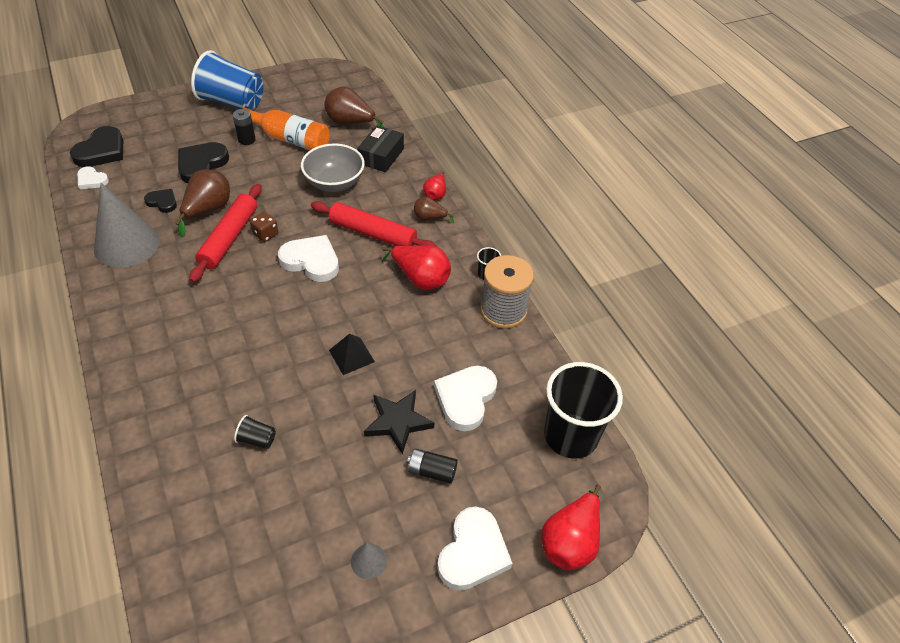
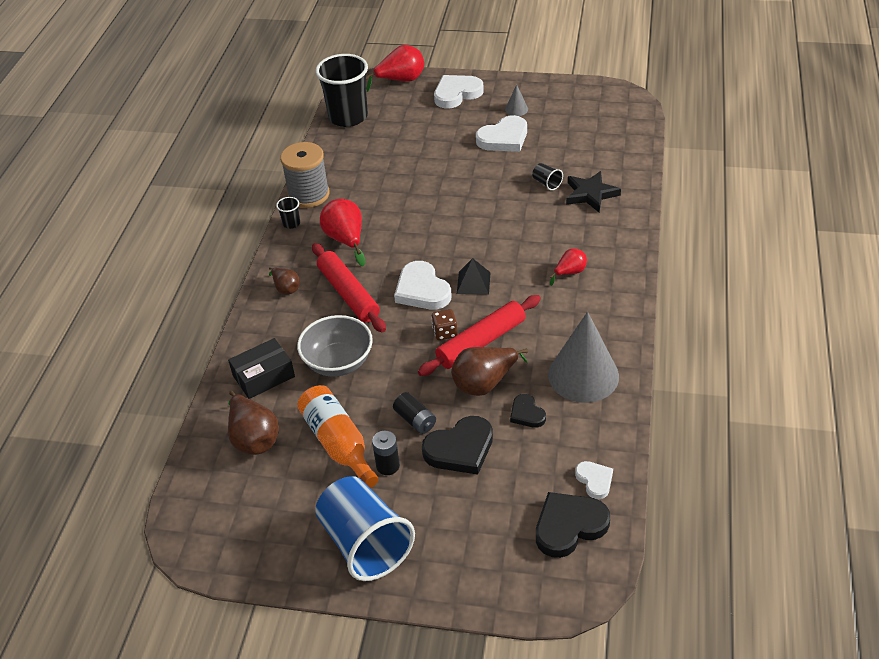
camera: 140 degrees left, 5 degrees down
black pyramid [329,334,375,375] -> black pyramid moved to [457,258,491,295]
black star [364,390,434,455] -> black star moved to [566,171,621,212]
black battery [407,448,458,484] -> black battery moved to [393,392,436,434]
red pear [423,172,446,200] -> red pear moved to [550,248,587,286]
white heart [434,366,497,431] -> white heart moved to [476,115,527,152]

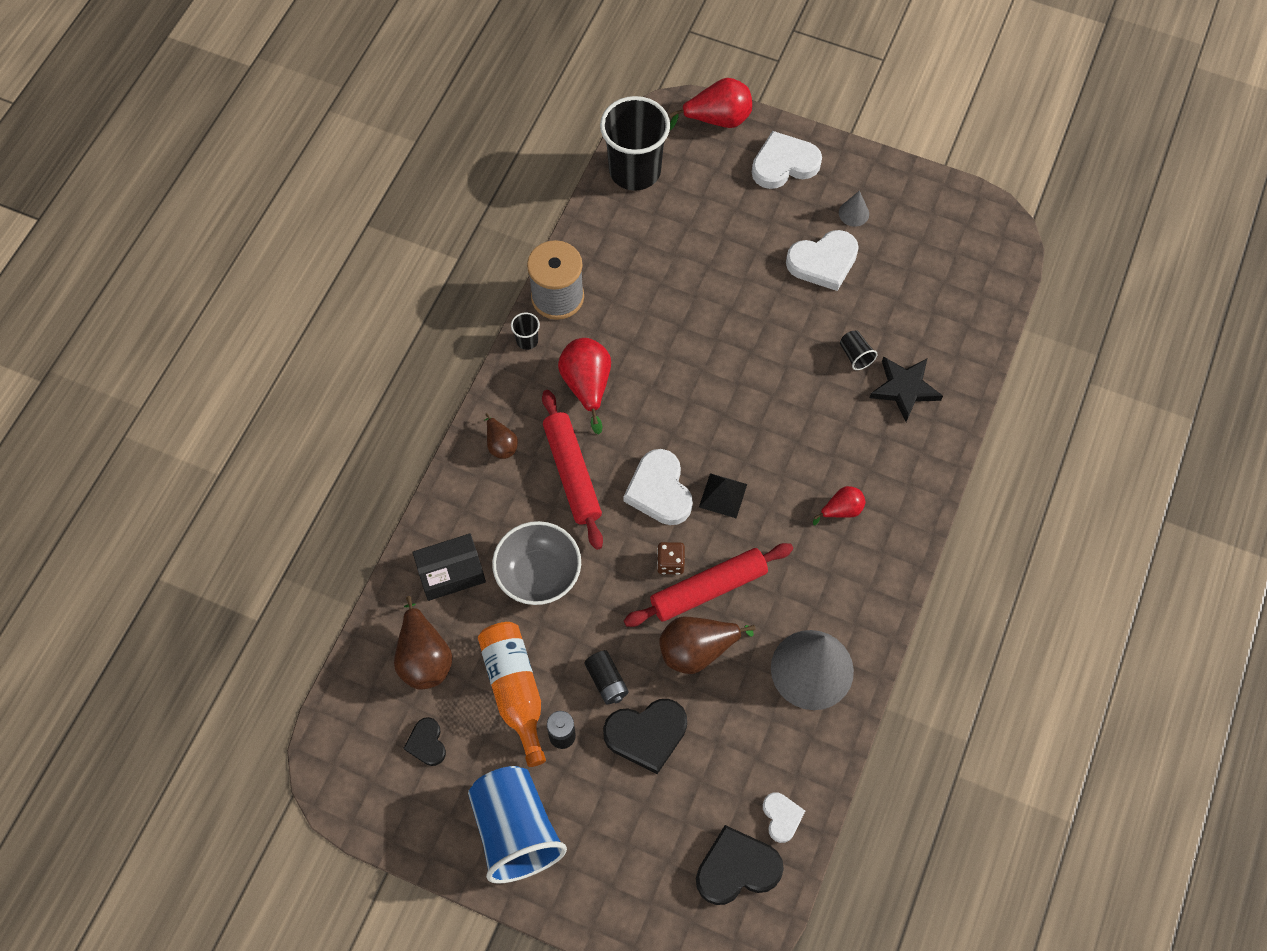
camera: 10 degrees right, 20 degrees up
black heart [510,394,546,428] -> black heart moved to [404,717,446,766]

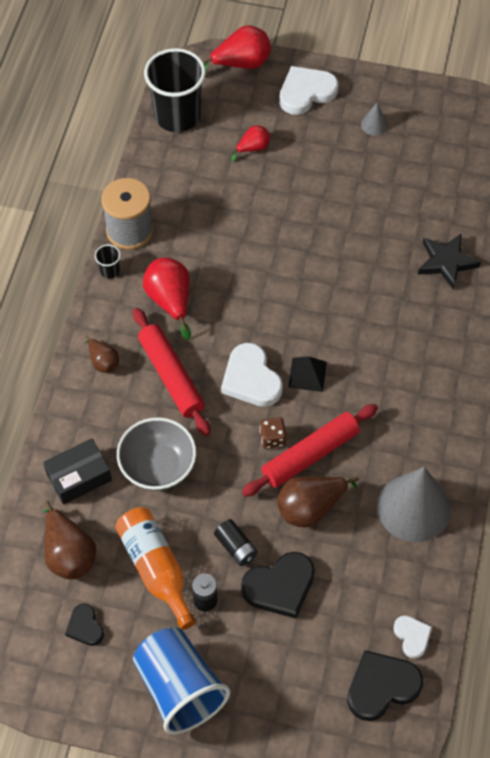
camera: 10 degrees left, 5 degrees down
white heart [786,230,859,291] -> none
red pear [813,486,866,525] -> red pear moved to [231,125,270,162]
black cup [840,330,878,370] -> none

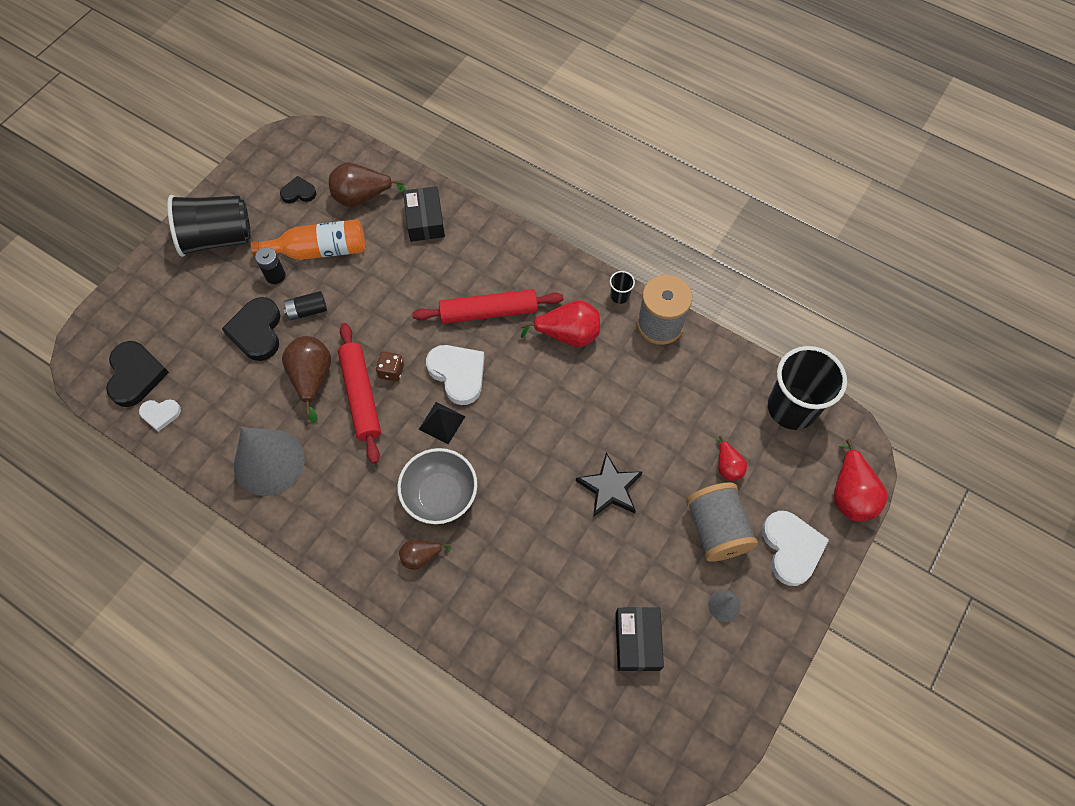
camera: 110 degrees right, 5 degrees up
brown pear [85,336,119,373] -> brown pear moved to [399,540,451,570]
grey bowl [117,417,196,491] -> grey bowl moved to [397,448,477,524]
blue cup [133,628,230,734] -> black cup [167,195,251,257]
white heart [221,343,283,407] -> white heart turned 60 degrees clockwise [426,345,485,405]
black star [418,233,481,290] -> black star moved to [576,452,642,517]
none -> black box [615,607,664,671]
none -> grey spool [686,482,758,561]

